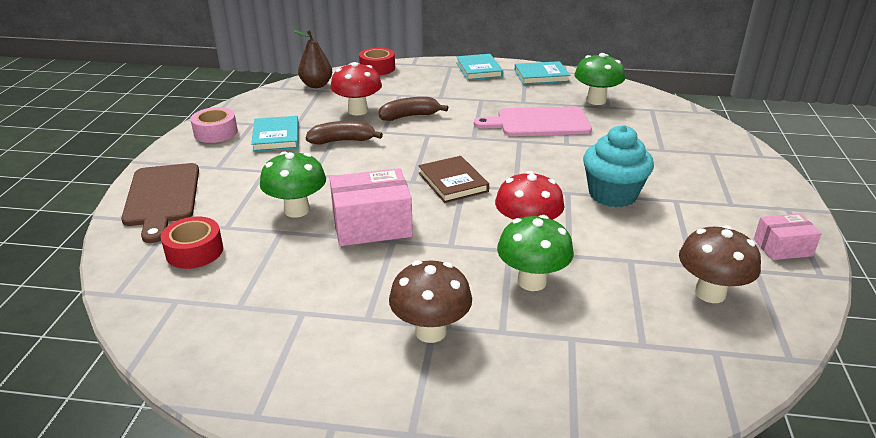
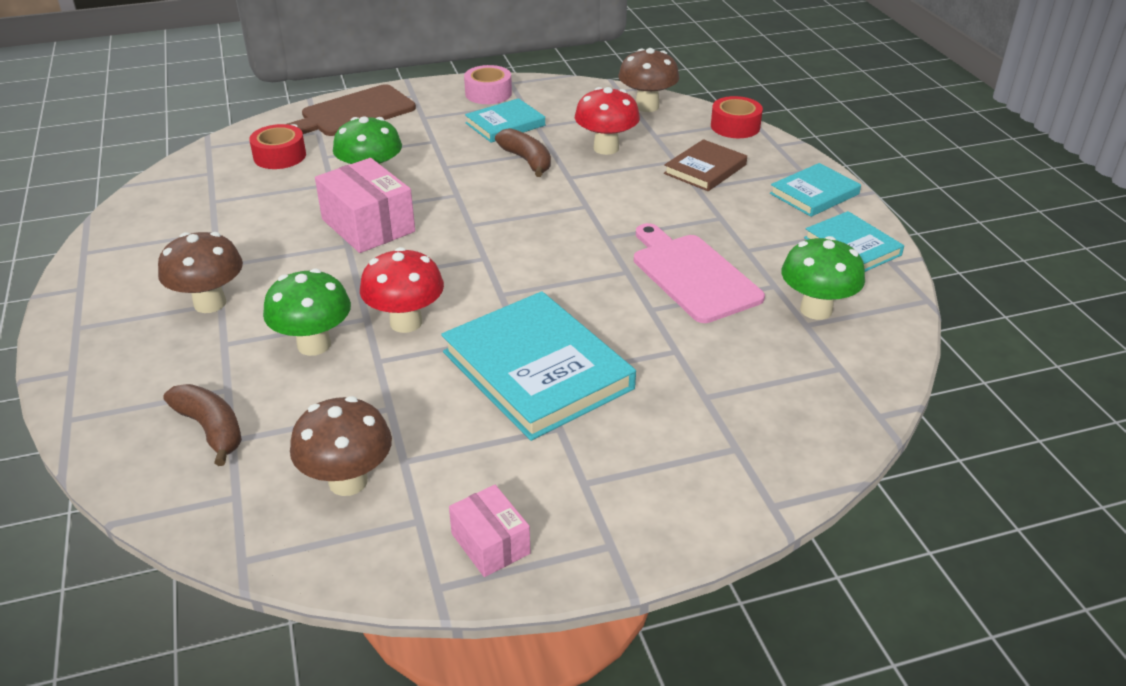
camera: 65 degrees right, 5 degrees up
brown pear [293,30,332,88] -> brown mushroom [618,48,679,112]
brown banana [379,97,448,121] -> brown banana moved to [163,384,242,466]
brown book [418,156,489,203] -> brown book moved to [664,139,747,191]
turquoise cupcake [583,125,654,207] -> turquoise book [441,291,636,441]

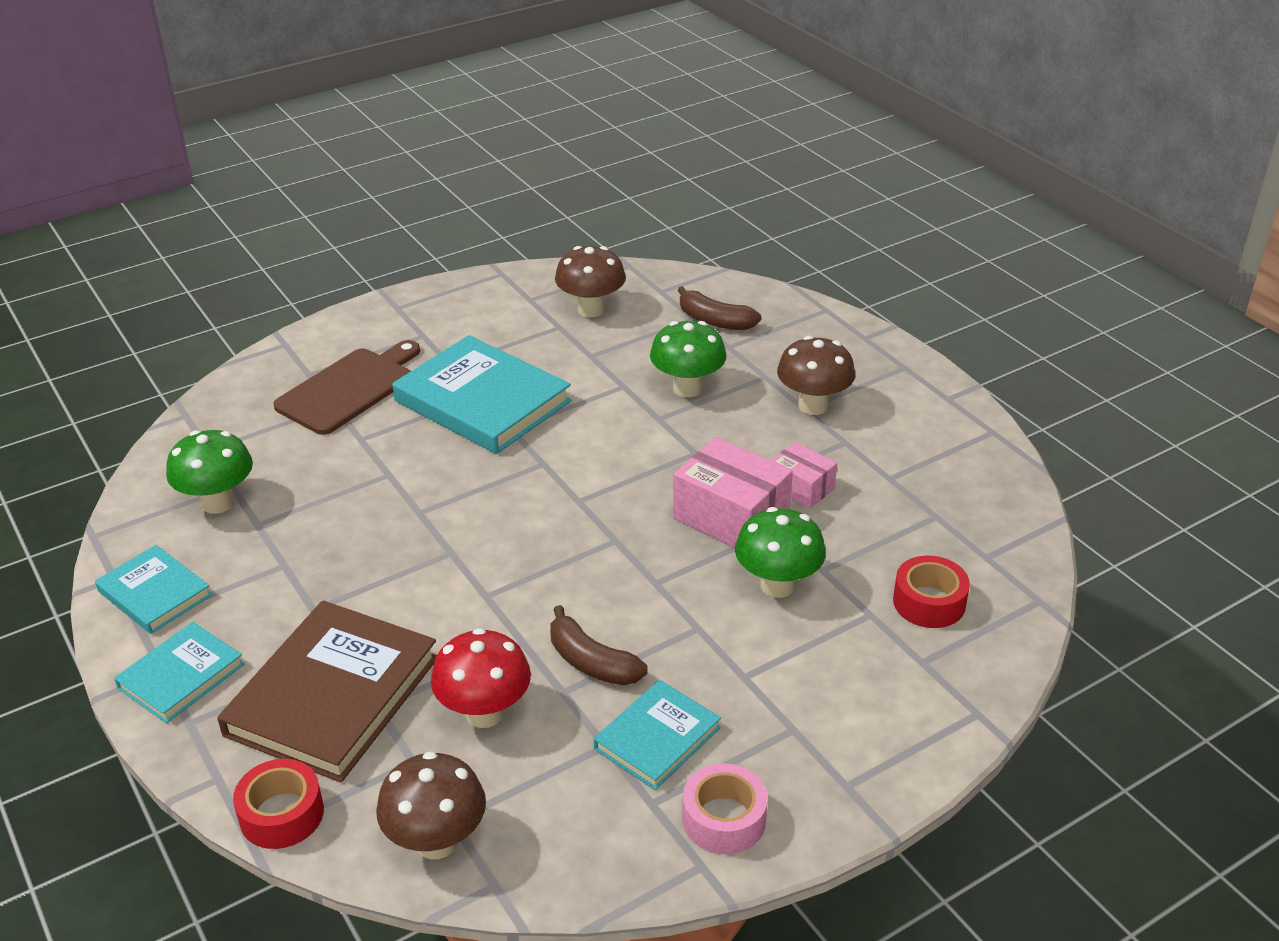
camera: 165 degrees right, 0 degrees up
brown cutting board [287,84,416,136] -> brown cutting board moved to [273,340,420,435]
red mushroom [360,247,444,333] -> none
pink box [449,485,530,577] -> pink box moved to [771,442,837,509]
pink cutting board [634,223,765,323] -> none
brown book [664,139,747,191] -> brown book [217,600,437,783], size x1.79

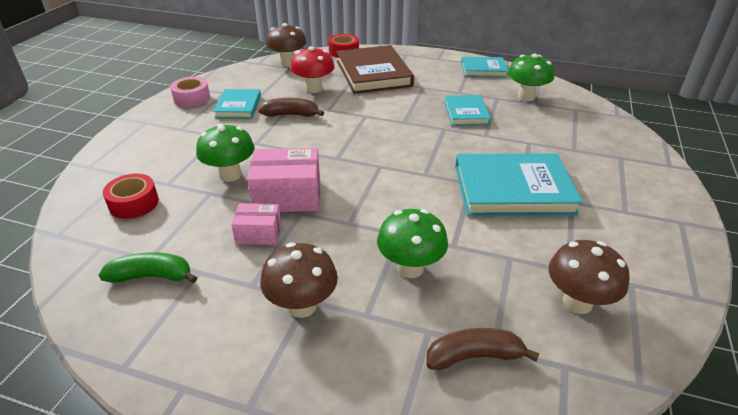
camera: 140 degrees right, 0 degrees up
turquoise book [114,622,244,723] -> turquoise book moved to [444,95,491,126]
brown cutting board [273,340,420,435] -> none
none -> green banana [99,252,197,283]

